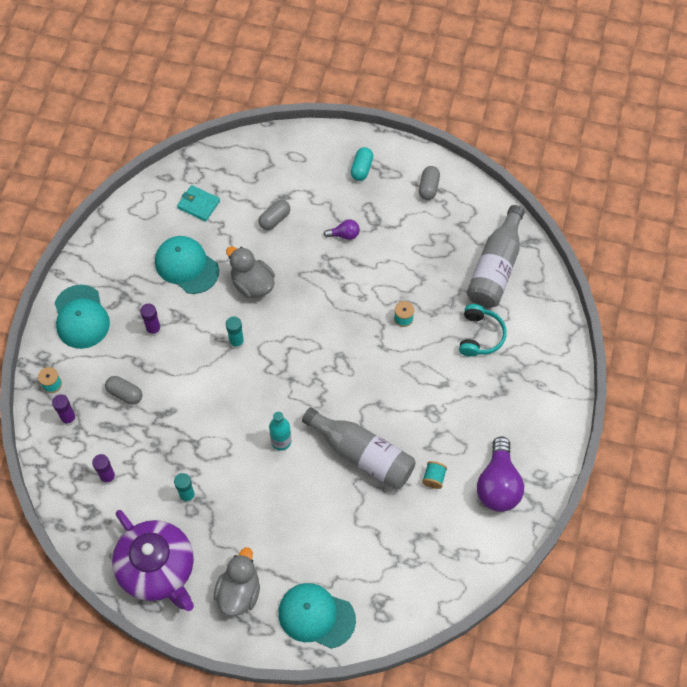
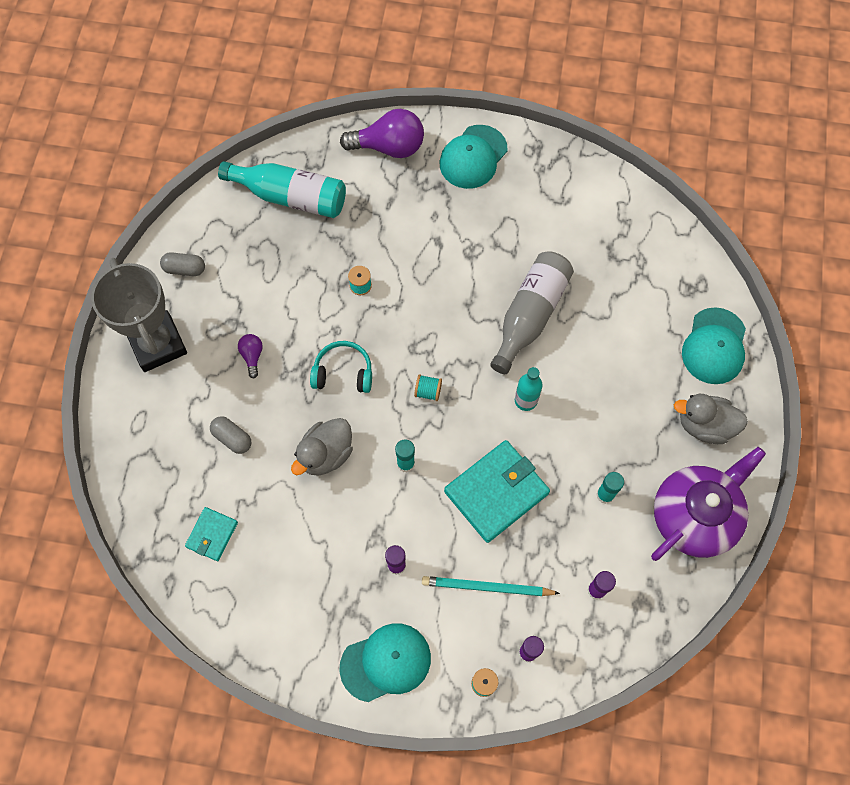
camera: 95 degrees left, 5 degrees up
grey capsule [105,376,142,405] -> turquoise pencil [422,576,560,596]
turquoise cap [155,236,219,294] -> turquoise cap moved to [439,125,507,189]
turquoise capsule [351,147,373,181] -> grey trophy [91,258,187,372]
turquoise spool [422,461,447,489] -> turquoise spool moved to [414,374,442,401]
turquoise headphones [459,304,507,357] -> turquoise headphones moved to [310,341,372,393]
grey bottle [467,205,525,308] -> turquoise bottle [218,161,346,218]
purple light bulb [477,436,524,512] -> purple light bulb moved to [340,109,424,158]
none -> turquoise wallet [444,440,550,543]

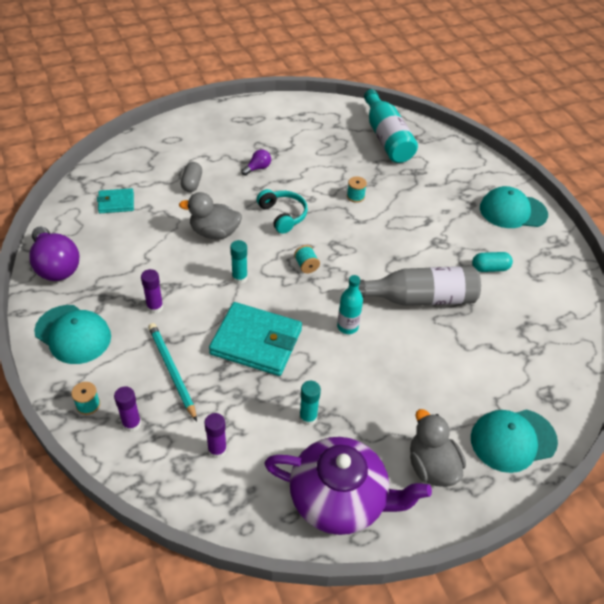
camera: 55 degrees right, 20 degrees down
grey trophy [91,258,187,372] -> none
grey capsule [160,252,205,276] -> none
purple light bulb [340,109,424,158] -> purple light bulb moved to [29,226,80,281]
none -> turquoise capsule [472,252,513,272]

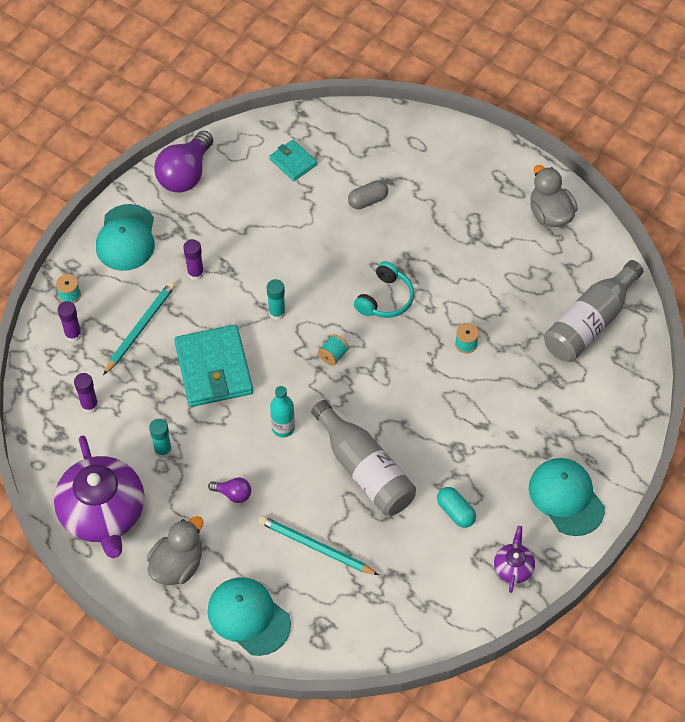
camera: 60 degrees right, 10 degrees up
grey duck [179,192,242,239] -> grey duck moved to [530,165,578,227]
purple light bulb [241,149,271,176] -> purple light bulb moved to [208,478,251,503]
turquoise bottle [364,89,418,163] -> grey bottle [544,260,643,362]
none -> turquoise pencil [259,516,379,575]
none -> purple teapot [494,526,535,593]

